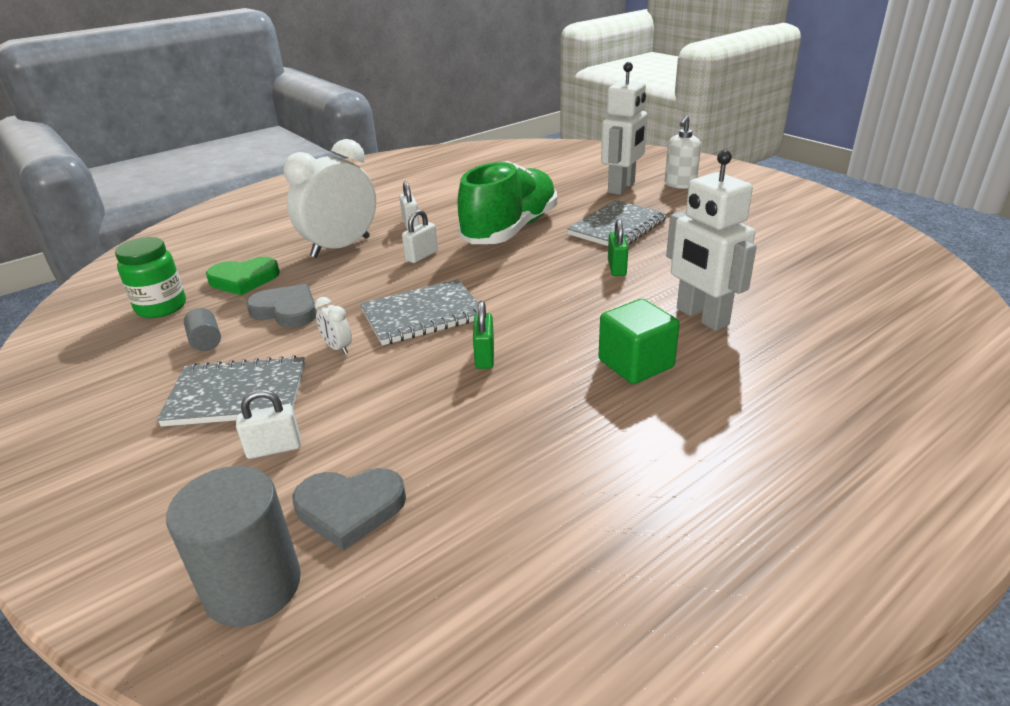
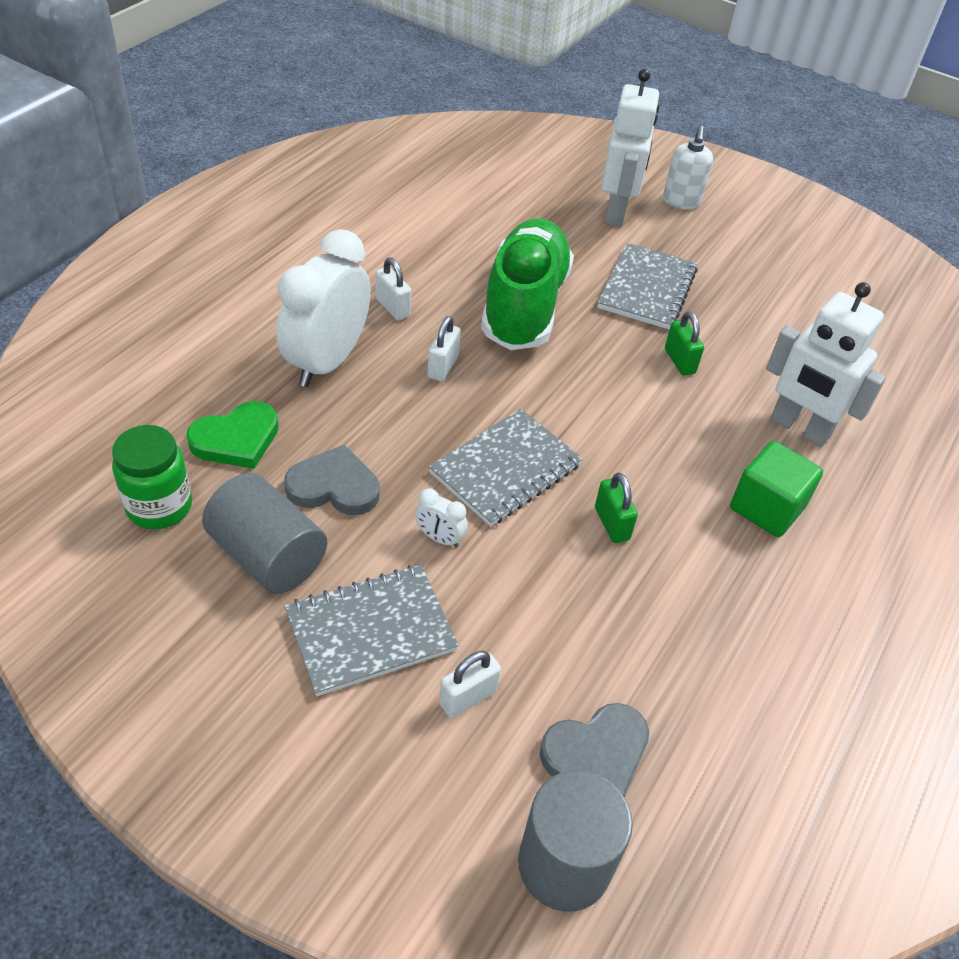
camera: 25 degrees left, 15 degrees up
grey cylinder [184,308,221,351] -> grey cylinder [202,473,327,594], size x2.06

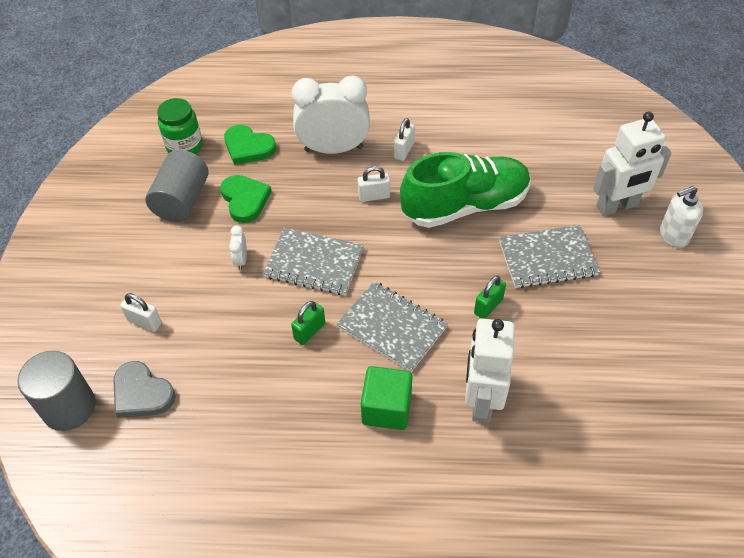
camera: 65 degrees right, 5 degrees up
grey heart [284,445,379,515] -> green heart [221,175,272,223]
grey notebook [284,565,459,696] -> grey notebook moved to [337,281,448,372]

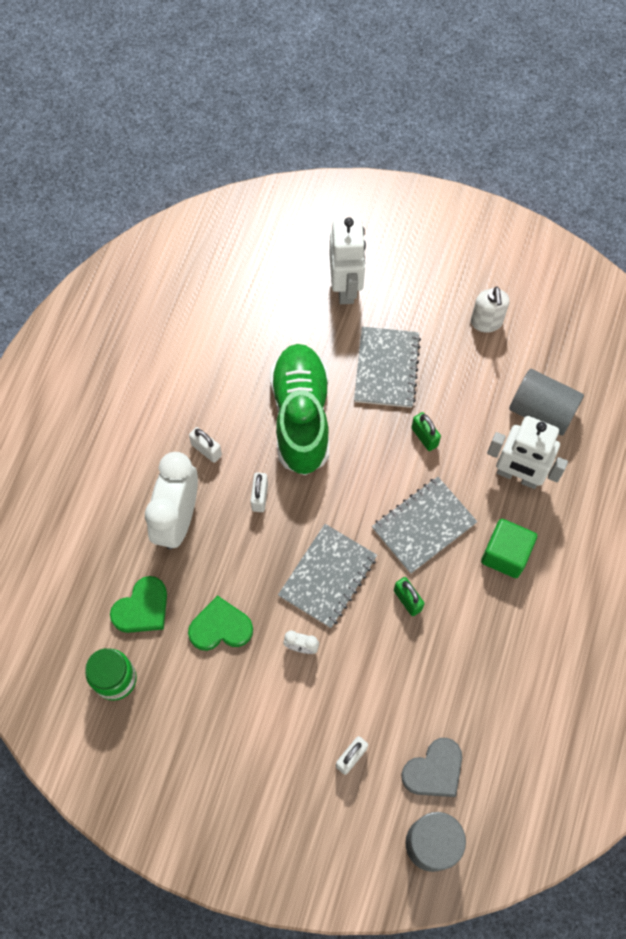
camera: 75 degrees left, 15 degrees up
grey cylinder [145,150,209,222] -> grey cylinder moved to [509,369,584,436]
white soap dispenser [660,186,703,248] -> white soap dispenser moved to [471,286,510,332]

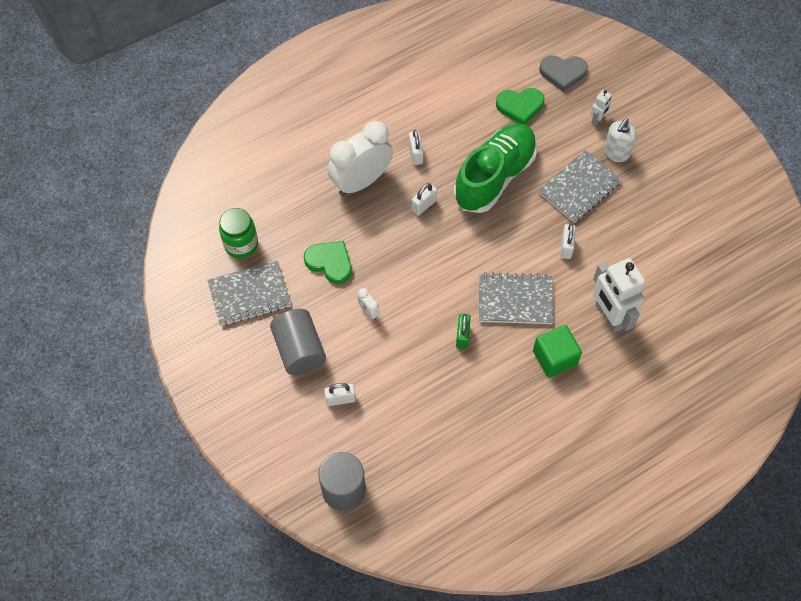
camera: 40 degrees right, 5 degrees down
green heart [110,576,167,633] -> green heart moved to [496,88,544,124]
grey notebook [278,524,377,628] -> grey notebook moved to [208,260,291,326]
white robot [330,217,366,304] -> white robot [590,90,612,126], size x0.46
grey heart [401,738,462,797] -> grey heart moved to [539,55,588,92]
green padlock [411,412,441,451] -> white padlock [560,224,576,259]
white soap dispenser [471,286,510,332] -> white soap dispenser moved to [603,119,636,162]
grey cylinder [509,369,584,436] -> grey cylinder moved to [270,309,326,375]

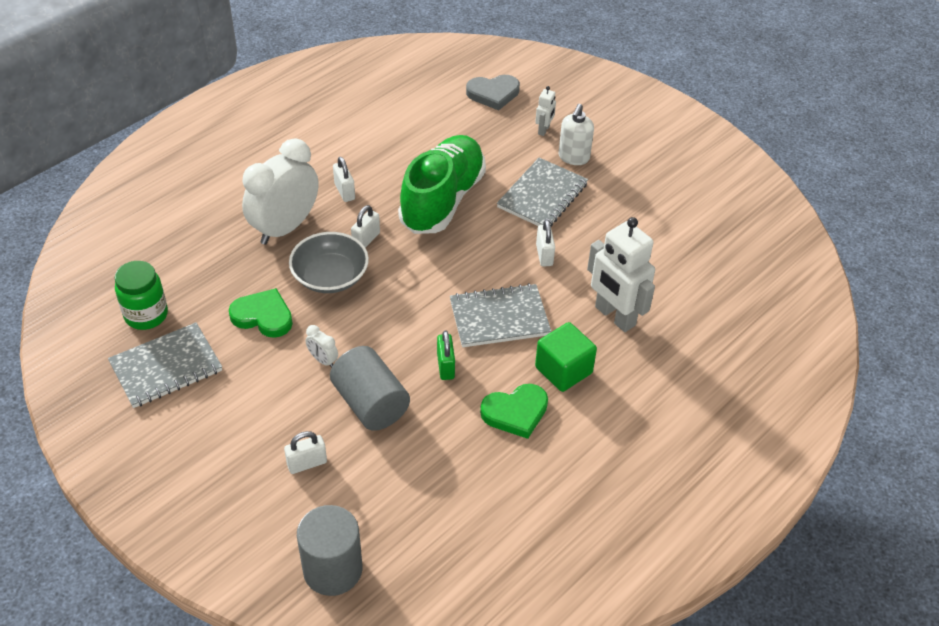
camera: 15 degrees left, 15 degrees down
grey cylinder [270,309,326,375] -> grey cylinder moved to [330,346,410,431]
green heart [496,88,544,124] -> green heart moved to [480,384,548,439]
none -> grey bowl [289,232,369,293]

